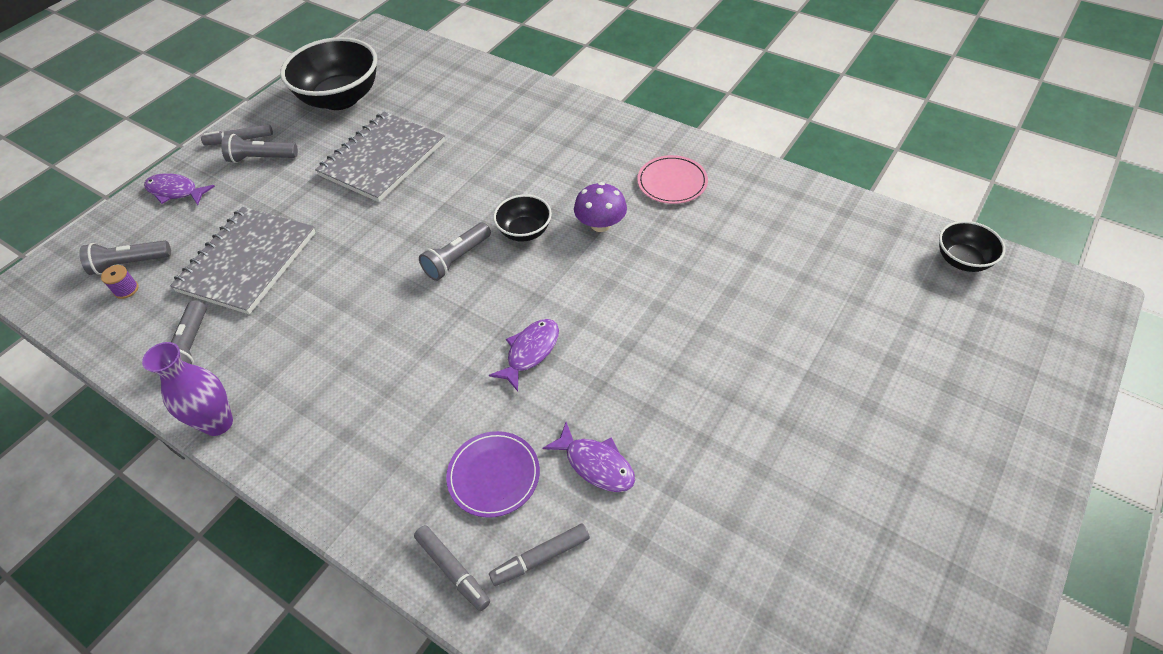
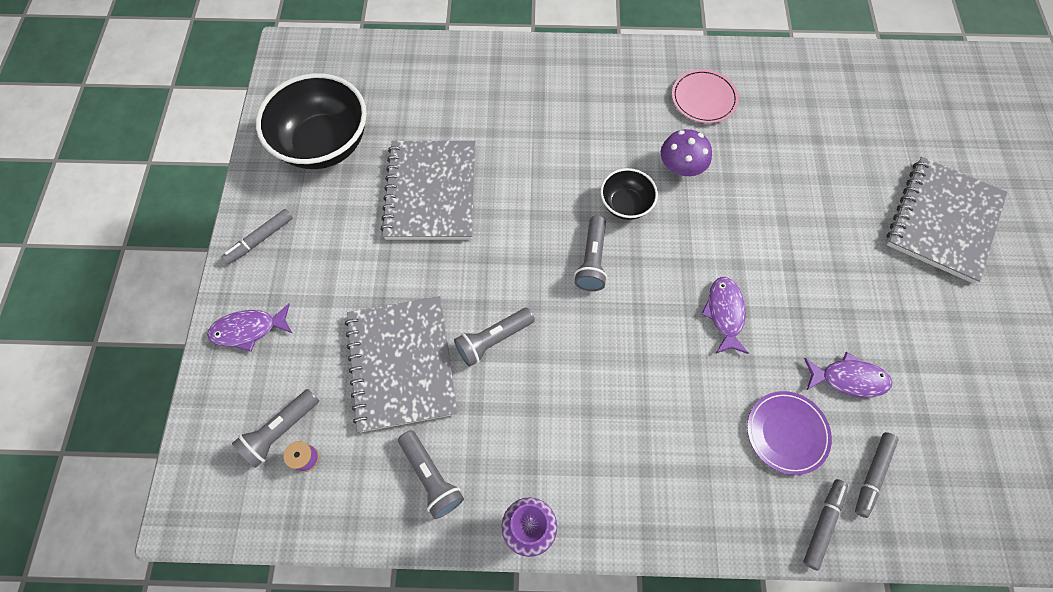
camera: 35 degrees left, 15 degrees up
grey flashlight [221,134,298,163] -> grey flashlight moved to [454,308,535,367]
grey marker [414,525,490,611] -> grey marker turned 75 degrees counterclockwise [803,479,848,571]
black bowl [939,221,1005,272] -> none
none -> grey notebook [886,157,1007,284]

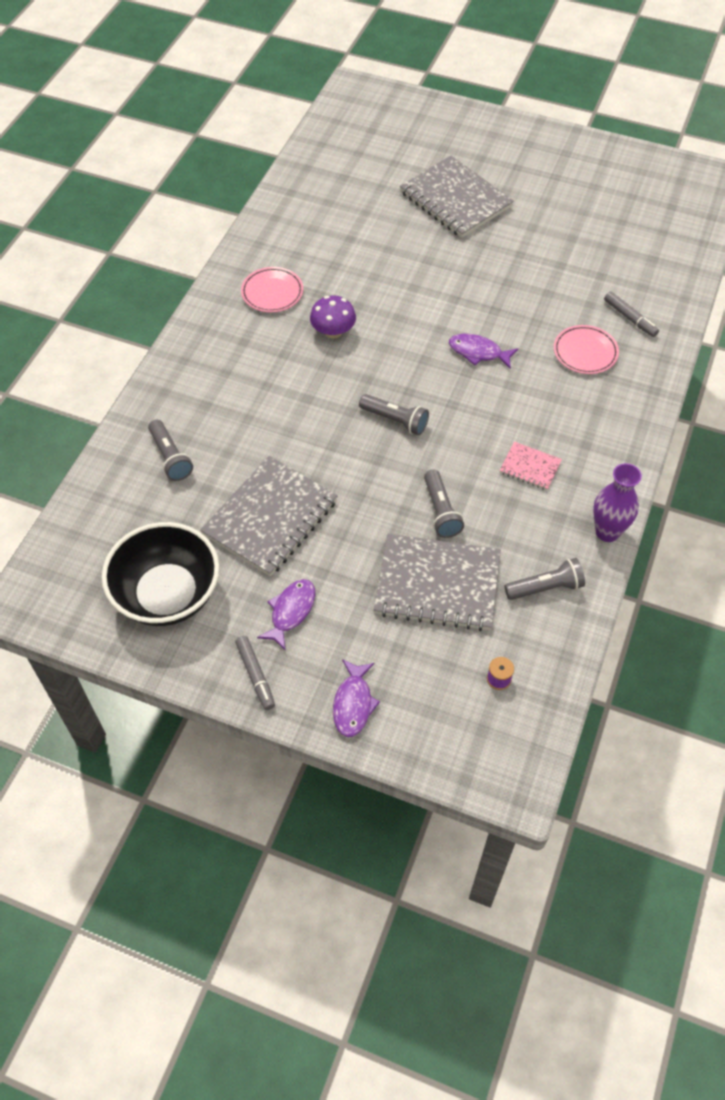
camera: 70 degrees left, 10 degrees down
grey flashlight [232,389,319,468] -> grey flashlight moved to [148,419,193,481]
grey notebook [381,141,476,240] -> grey notebook turned 75 degrees counterclockwise [200,456,338,576]
black bowl [600,168,658,220] -> none
purple plate [747,391,832,475] -> pink plate [554,325,619,374]
grey marker [803,479,848,571] -> none
purple fish [804,352,892,397] -> purple fish moved to [257,579,315,651]
none -> pink notebook [499,442,562,490]

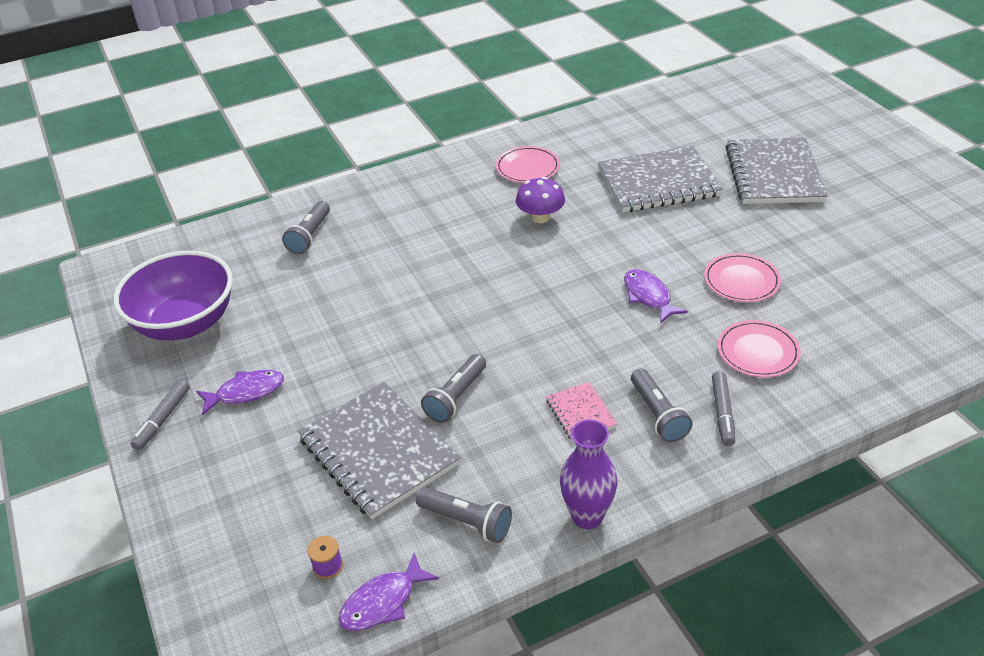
camera: 45 degrees right, 15 degrees down
black bowl [102,522,220,626] -> purple bowl [113,251,233,340]
grey notebook [200,456,338,576] -> grey notebook moved to [598,146,723,212]
purple fish [333,659,380,737] -> purple fish moved to [339,553,439,631]
grey flashlight [359,394,429,435] -> grey flashlight moved to [631,369,693,442]
grey marker [604,291,659,337] -> grey marker moved to [712,371,735,446]
none -> pink plate [704,253,781,302]

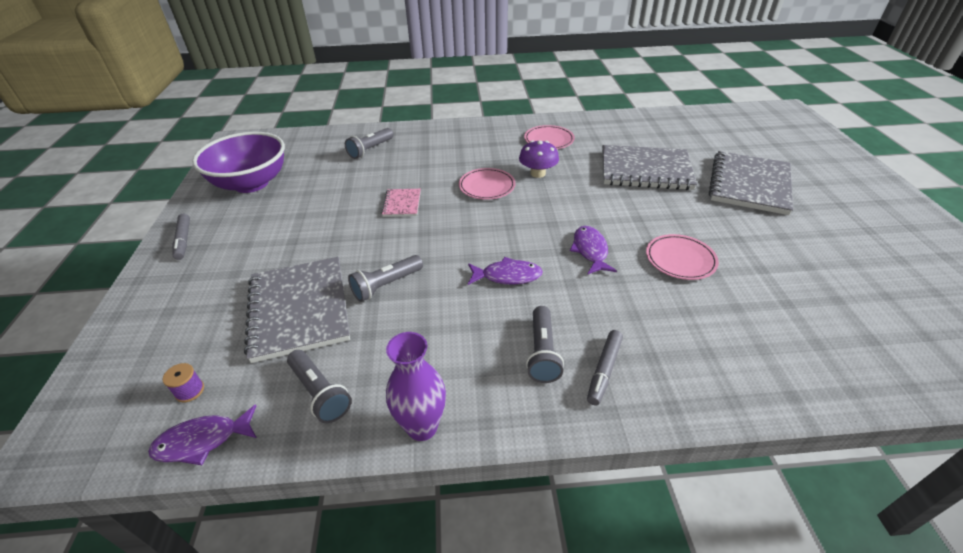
camera: 20 degrees right, 0 degrees up
grey marker [131,380,190,450] -> grey marker turned 60 degrees counterclockwise [173,214,190,260]
purple fish [196,370,284,416] -> purple fish moved to [468,257,543,285]
pink notebook [546,382,617,442] -> pink notebook moved to [381,189,421,217]
pink plate [717,320,801,377] -> pink plate moved to [459,168,516,200]

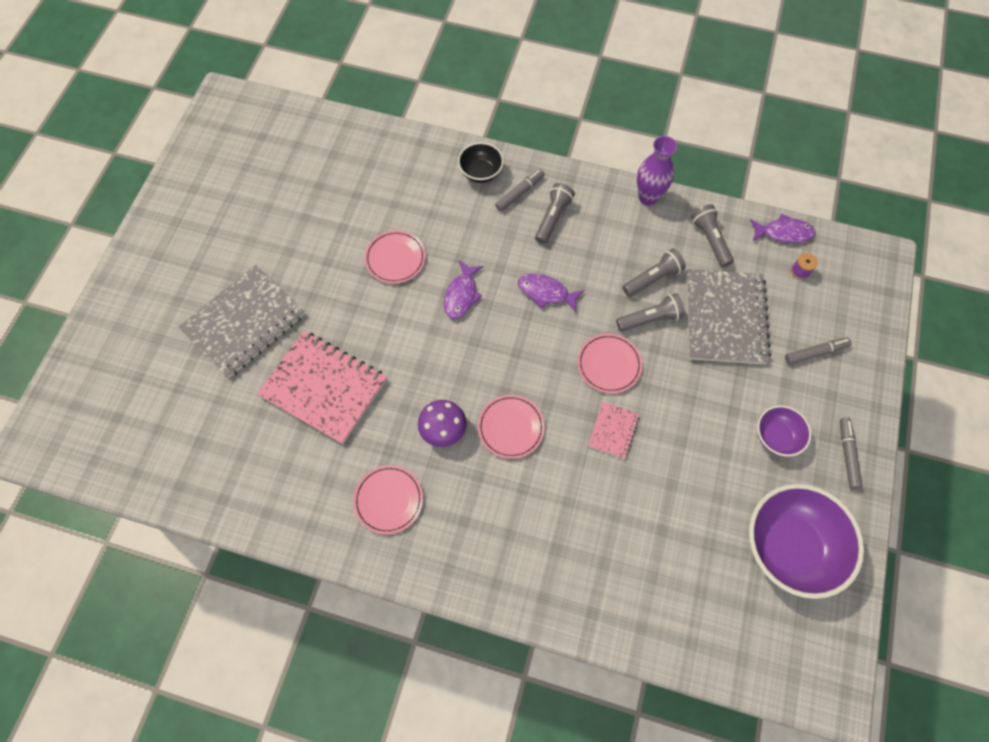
camera: 160 degrees left, 25 degrees up
grey flashlight [345,128,394,159] -> grey flashlight moved to [623,248,686,297]
grey notebook [602,145,697,190] -> pink notebook [257,331,387,444]
none -> black bowl [458,142,504,183]
none -> pink plate [577,333,642,394]
none -> purple bowl [757,405,812,457]
none -> grey marker [785,337,852,365]

